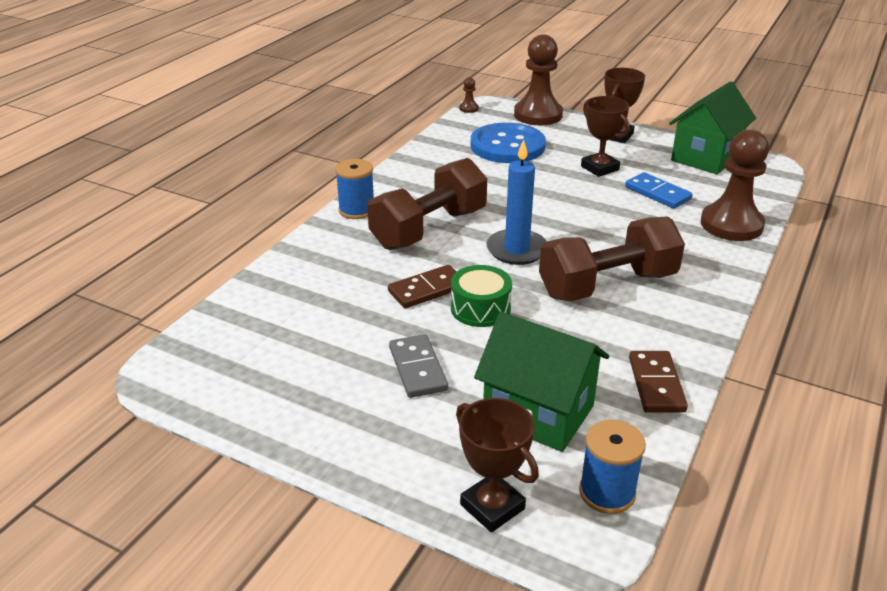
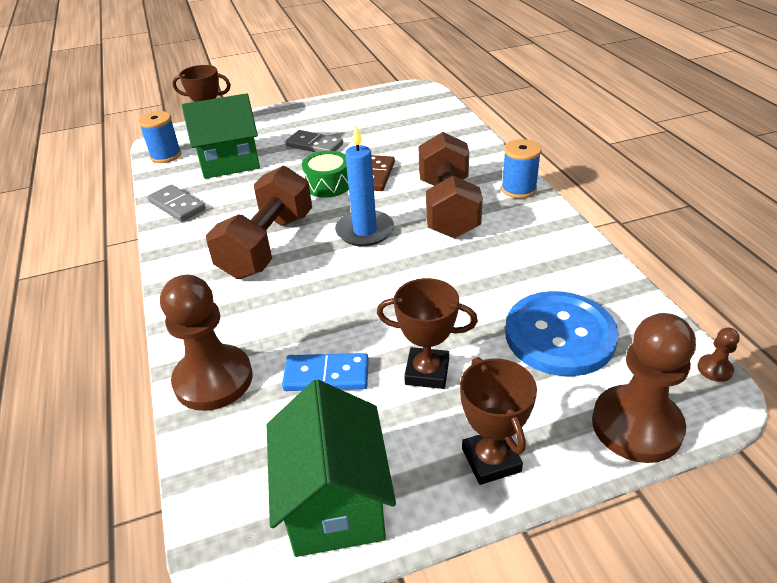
camera: 135 degrees right, 5 degrees up
brown domino [629,351,688,413] -> grey domino [147,185,206,222]

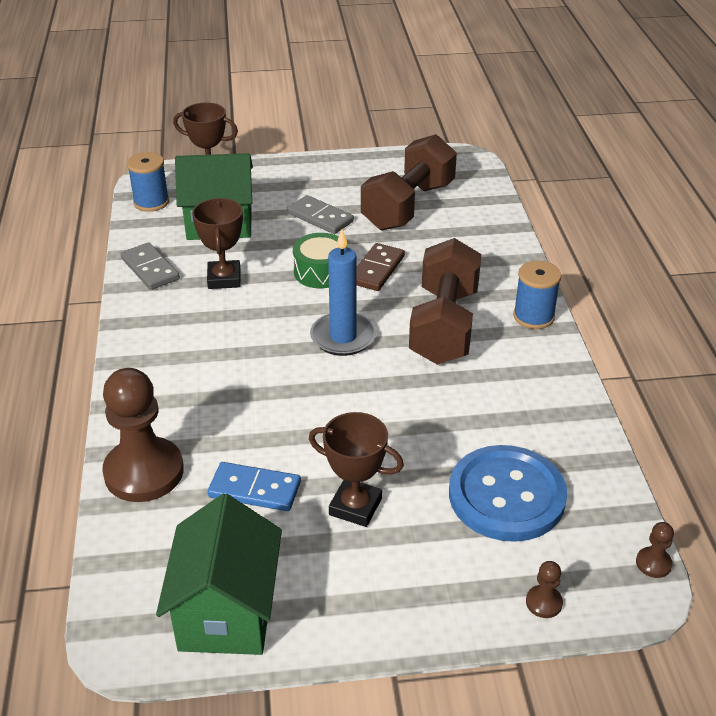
camera: 10 degrees right, 0 degrees up
brown dumbbell [206,166,312,279] -> brown dumbbell moved to [361,134,457,230]
brown trophy [460,357,537,485] -> brown trophy moved to [192,198,243,289]
brown pawn [592,313,696,463] -> brown pawn [526,561,563,618], size x0.41

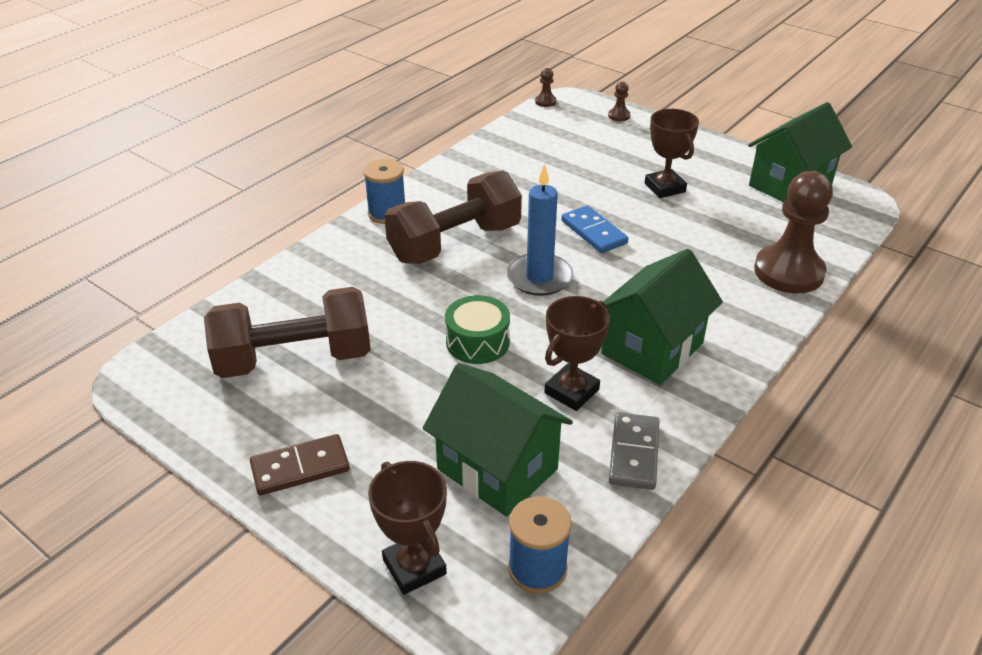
camera: 135 degrees left, 0 degrees up
blue domino [208,462,301,511] -> blue domino moved to [561,205,629,253]
grey domino [287,195,354,234] -> none
brown domino [356,243,405,291] -> brown domino moved to [250,434,350,495]
blue button [449,445,567,542] -> none
none -> green house [601,249,723,385]

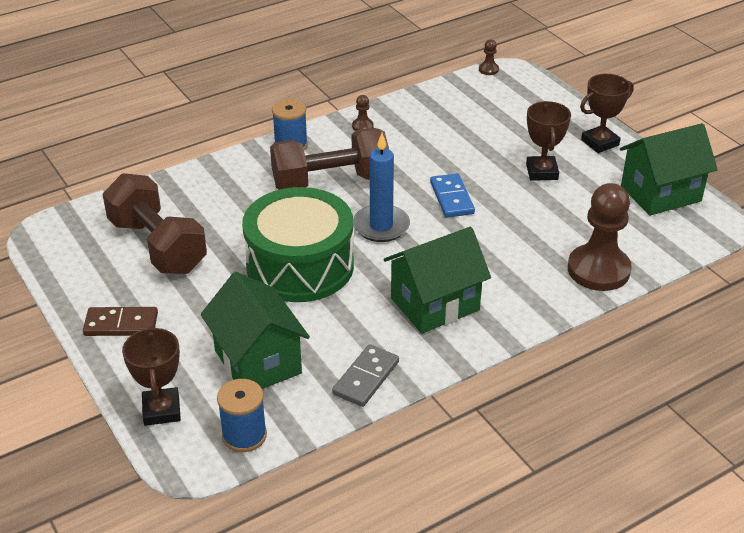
camera: 20 degrees right, 0 degrees up
brown dumbbell [204,287,371,378] -> brown dumbbell turned 45 degrees clockwise [103,173,207,274]
green drum [445,295,510,364] -> green drum [242,187,354,302], size x2.03
brown trophy [544,296,610,411] -> brown trophy moved to [580,74,634,153]
brown pawn [608,82,630,121] -> brown pawn moved to [352,95,374,131]

